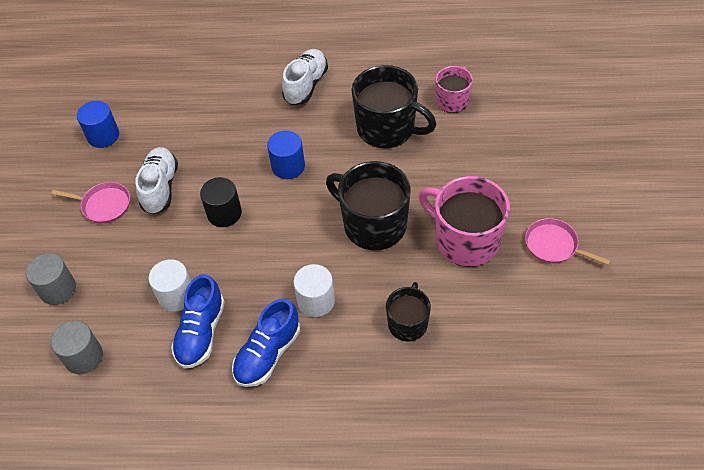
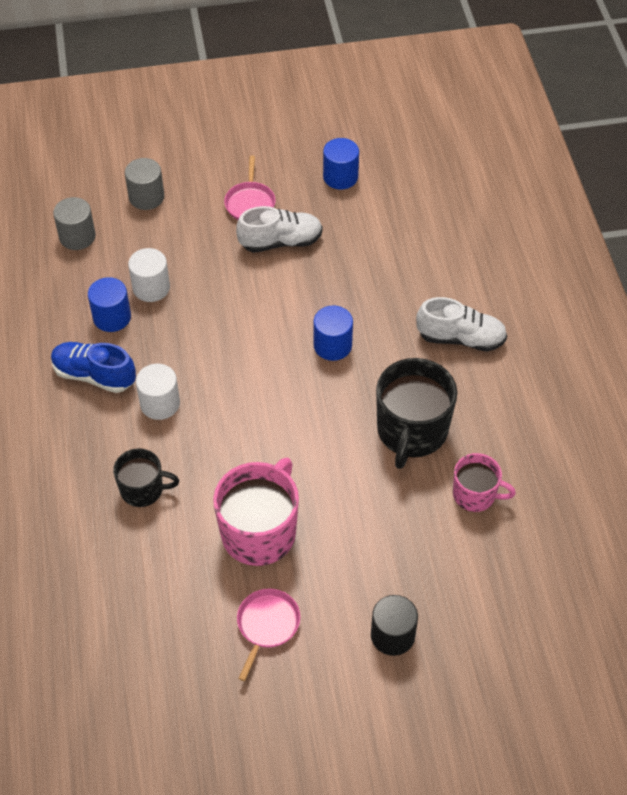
camera: 75 degrees right, 0 degrees up
blue shoe [171,274,225,369] -> blue cylinder [88,277,131,332]
black cylinder [200,177,242,227] -> black cylinder moved to [371,595,418,656]
black mug [326,161,411,250] -> none

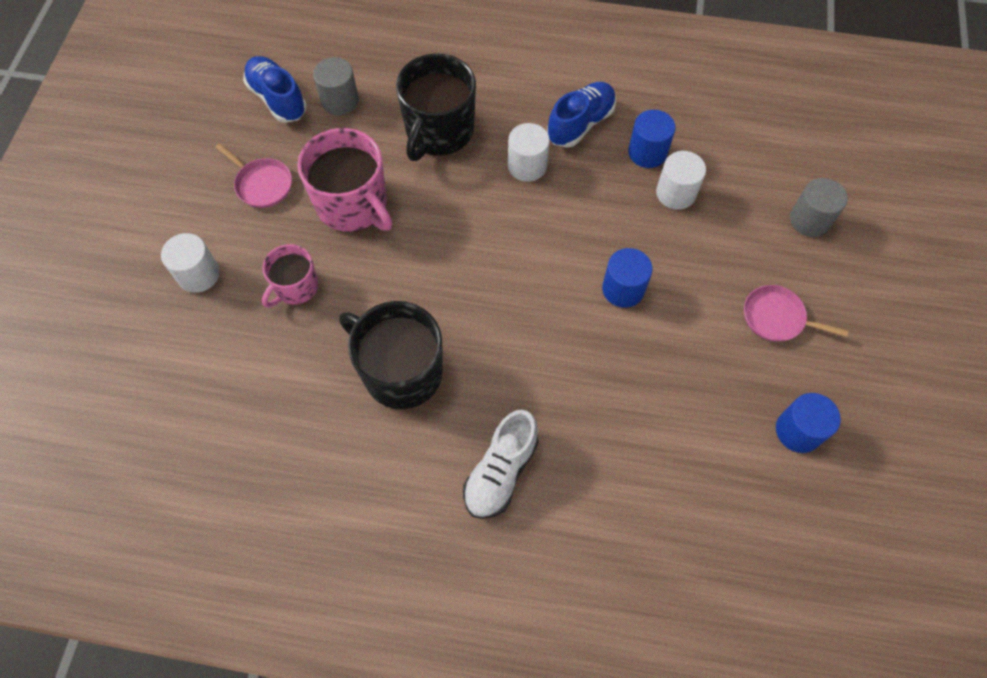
camera: 110 degrees right, 10 degrees up
grey cylinder [53,197,96,250] -> grey cylinder moved to [313,57,359,115]
black mug [113,448,179,507] -> black mug [396,53,476,161], size x1.72
white shoe [236,206,323,253] -> none
blue cylinder [314,306,353,361] -> blue cylinder moved to [602,248,653,308]
black cylinder [371,595,418,656] -> white cylinder [161,233,219,293]
pink mug [453,453,516,512] -> pink mug moved to [262,244,318,308]
none -> blue shoe [243,56,307,123]

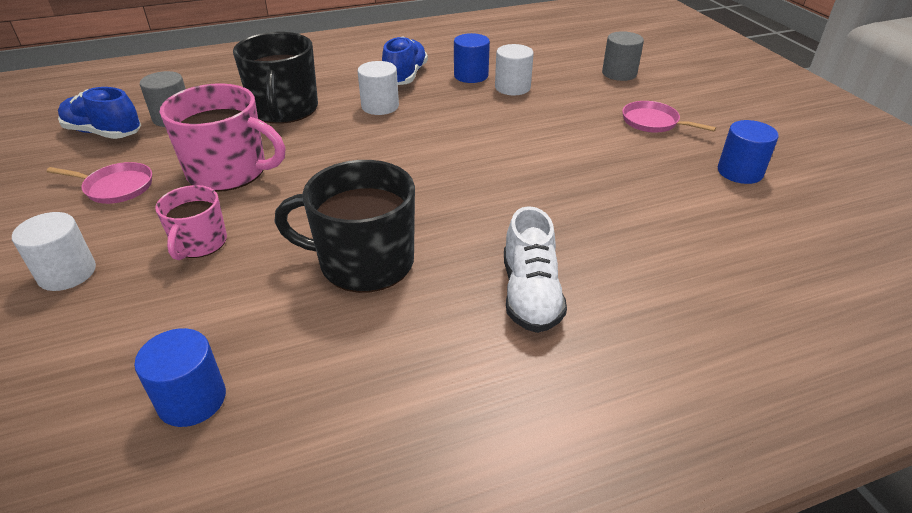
camera: 30 degrees left, 25 degrees down
blue cylinder [602,248,653,308] -> blue cylinder moved to [134,328,226,427]
pink pan [744,285,849,342] -> pink pan turned 45 degrees clockwise [622,101,716,133]

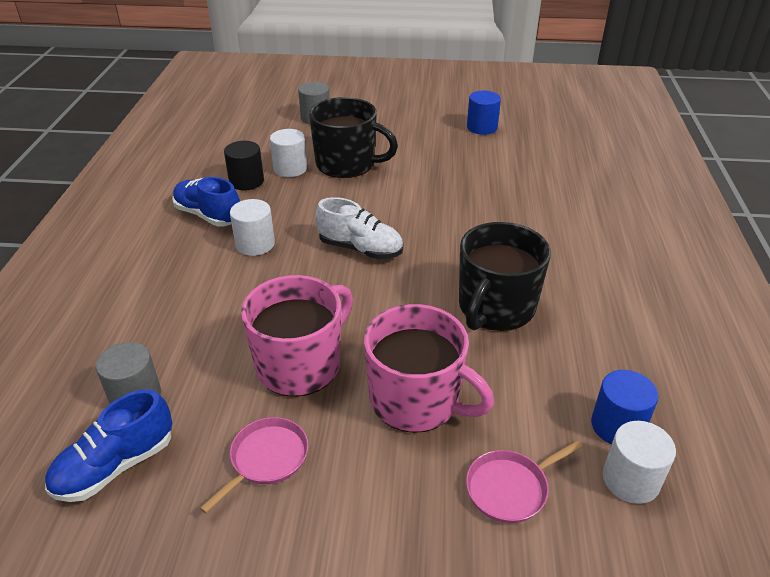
camera: 65 degrees left, 0 degrees up
white cylinder [12,212,96,291] -> white cylinder moved to [603,421,676,504]
pink mug [155,185,227,260] -> pink mug [364,304,494,433], size x1.72
black mug [233,32,318,124] -> black mug moved to [309,97,398,178]
blue cylinder [454,33,490,83] -> black cylinder [224,141,264,190]
white shoe [504,206,567,333] -> white shoe moved to [315,197,403,259]
pink pan [622,101,716,133] -> pink pan moved to [466,441,582,523]

